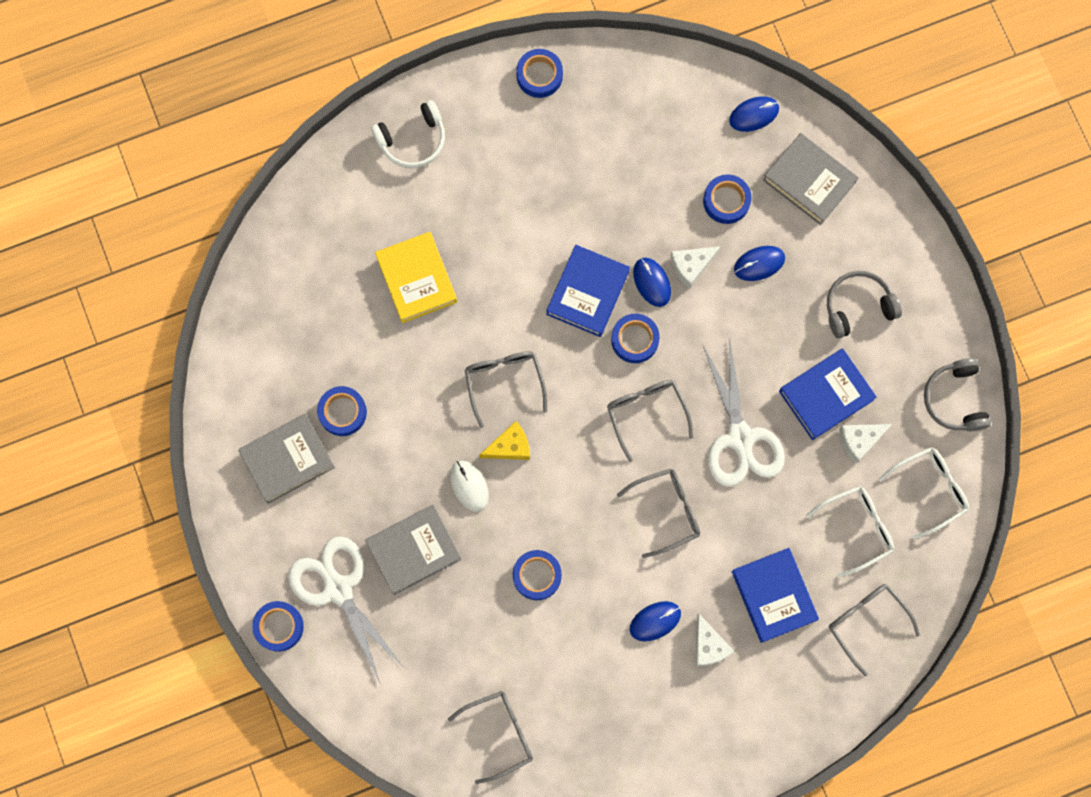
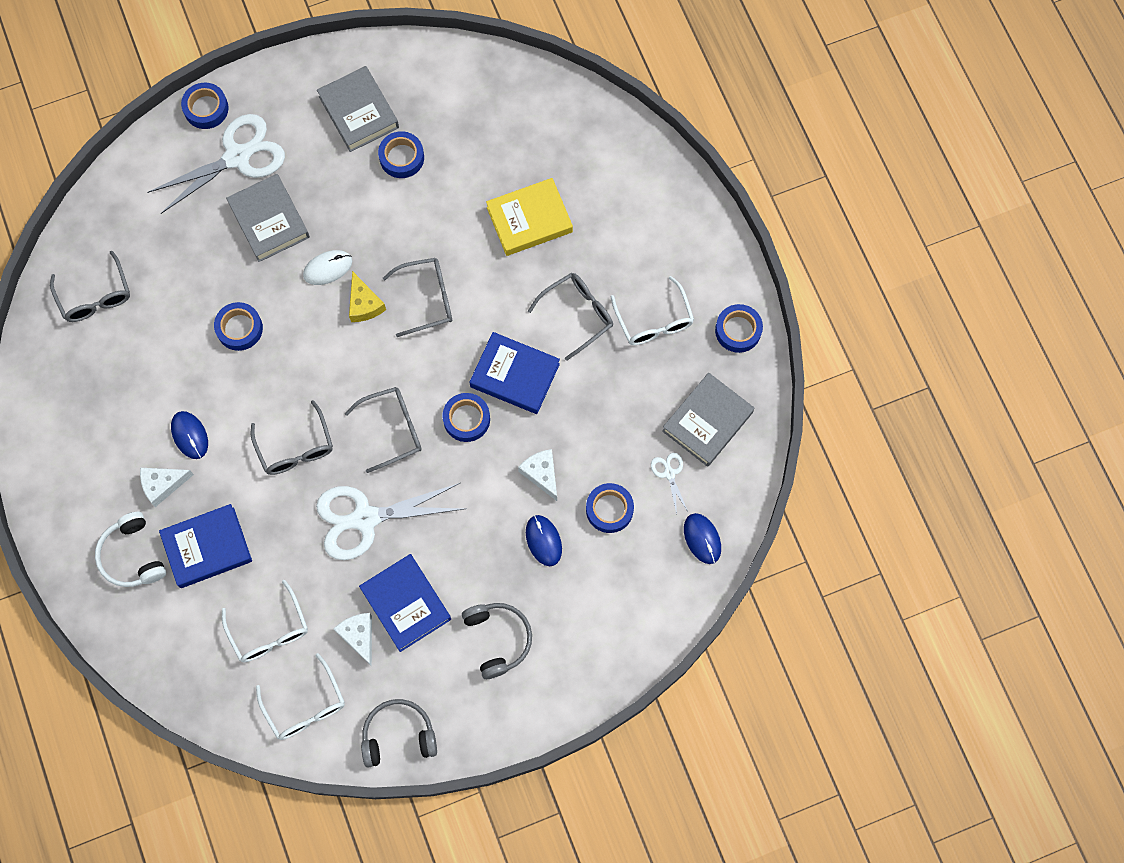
camera: 90 degrees right, 5 degrees down
white headphones [371,100,445,168] -> white headphones moved to [95,512,166,587]
blue mouse [633,258,671,307] -> none
grey book [763,133,859,225] -> grey book moved to [662,373,755,467]
grey glasses [829,584,920,676] -> grey glasses moved to [528,273,613,361]
none -> white glasses [611,276,694,345]
none -> white scissors [651,453,688,515]

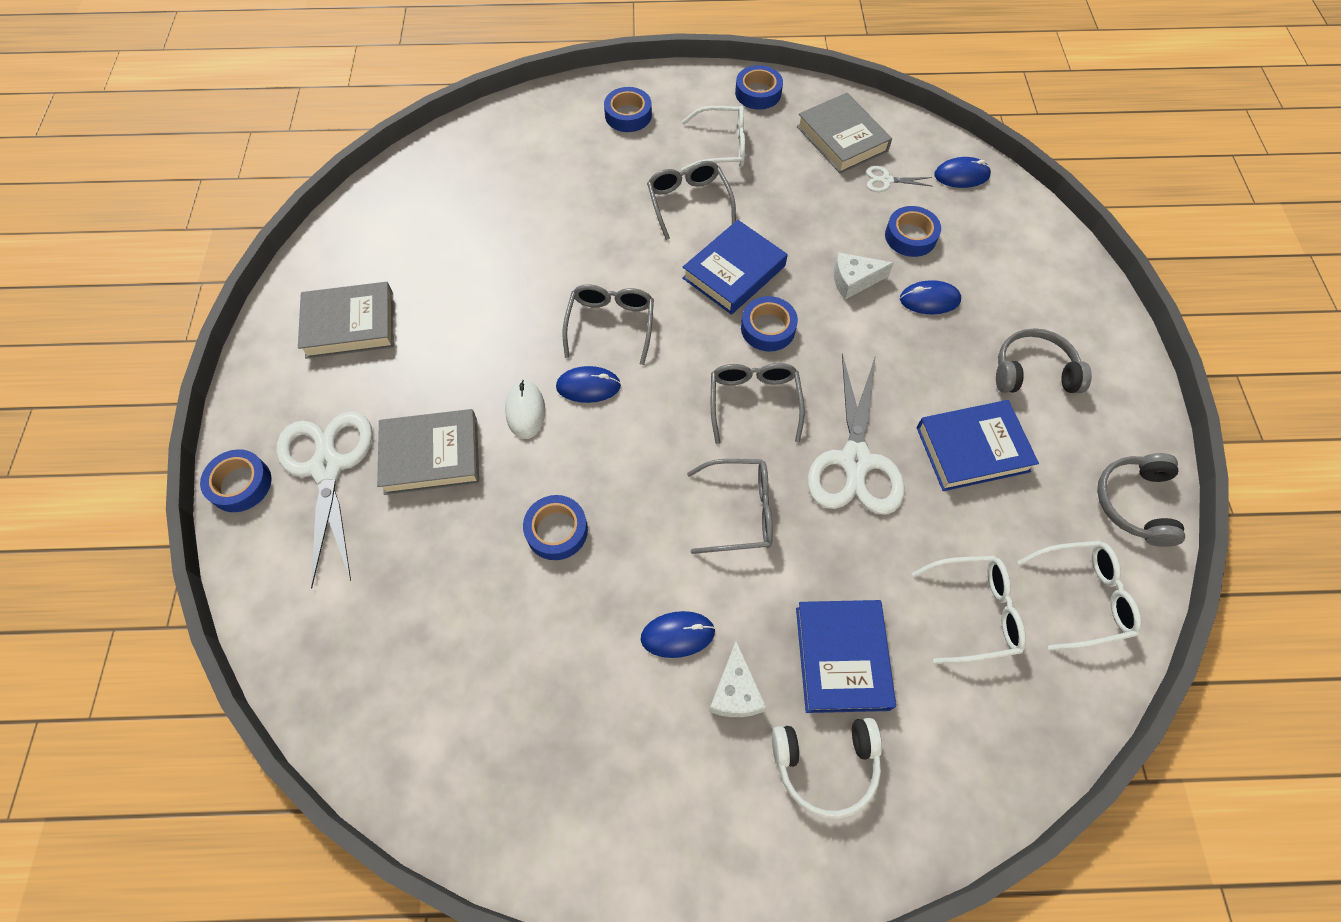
camera: 70 degrees left, 10 degrees down
grey glasses [50,250,130,322] -> none
white cheese [334,613,372,666] -> none
yellow cheese [349,271,386,322] -> blue mouse [556,366,621,403]
blue tape [378,131,424,178] -> blue tape moved to [604,87,652,132]
yellow book [486,178,573,256] -> none

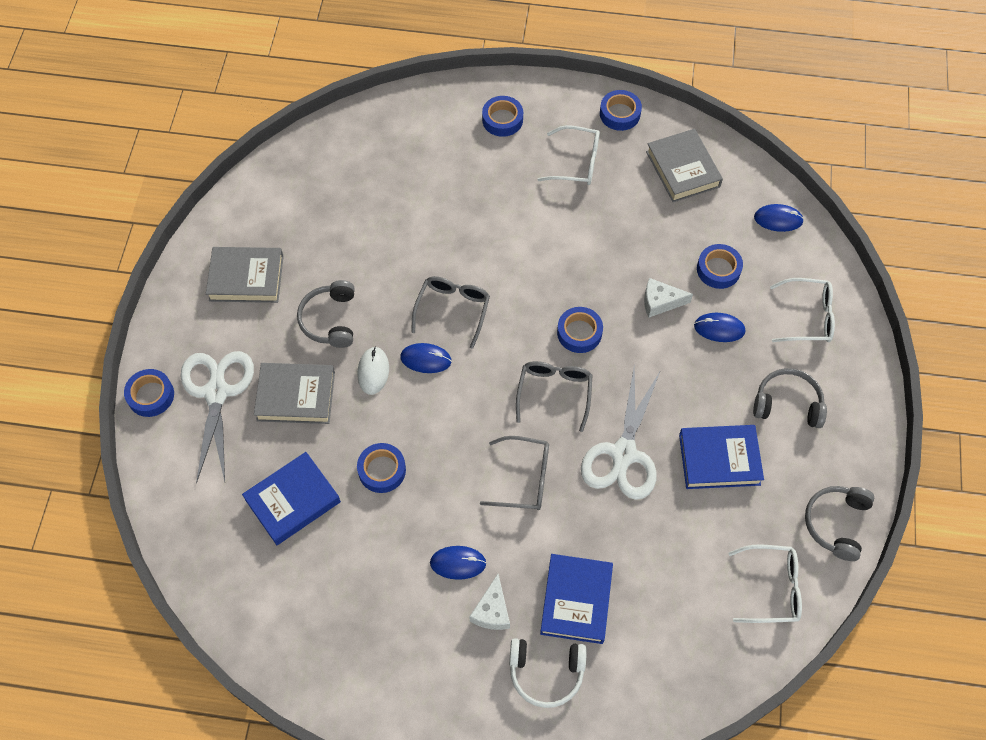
camera: 10 degrees right, 0 degrees up
grey glasses [647,161,736,240] -> none
blue book [682,220,788,315] -> blue book moved to [242,452,341,545]
white scissors [866,166,933,192] -> none
white glasses [912,556,1026,664] -> white glasses moved to [770,278,835,342]
none -> grey headphones [297,280,355,348]

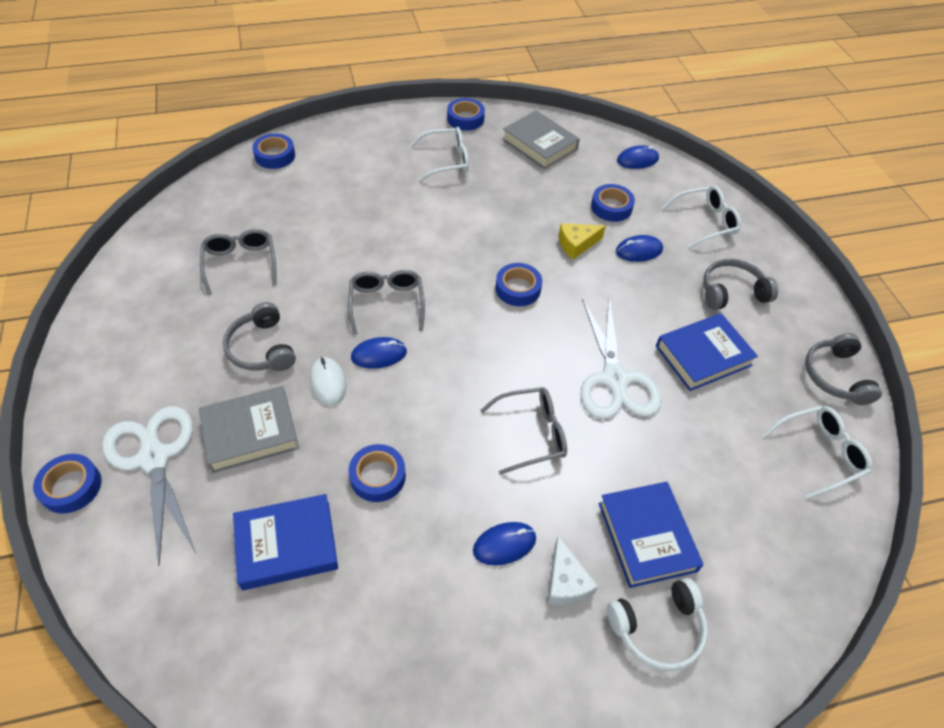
camera: 25 degrees left, 10 degrees down
grey book [206,247,284,303] -> none
blue book [242,452,341,545] -> blue book turned 45 degrees clockwise [233,494,338,590]
blue tape [482,96,523,137] -> blue tape moved to [252,133,295,169]
grey glasses [516,361,593,432] -> grey glasses moved to [200,229,276,295]
white cheese [644,278,693,318] -> yellow cheese [558,223,606,259]

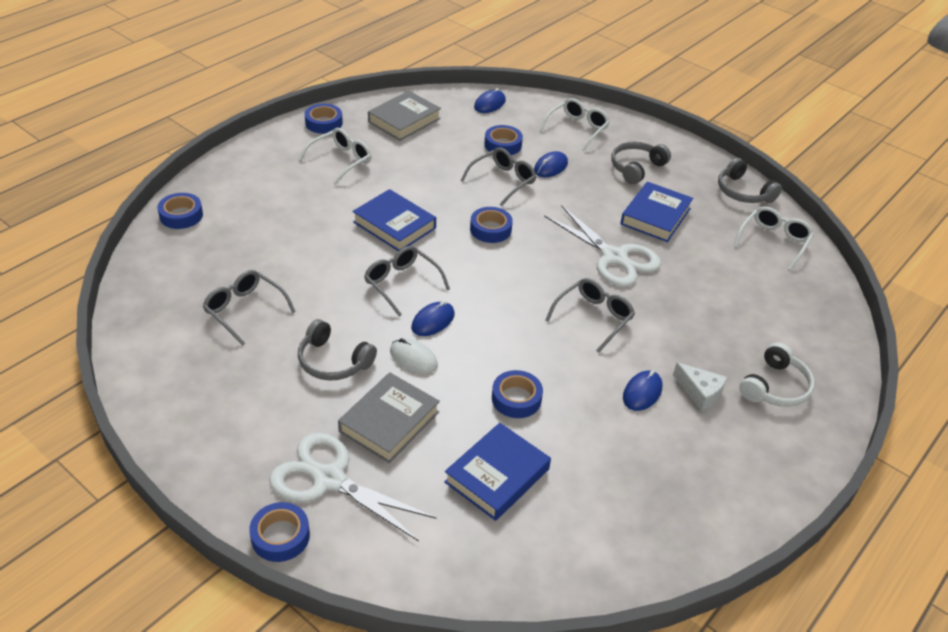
camera: 35 degrees left, 10 degrees down
grey book [502,110,580,169] -> grey book turned 60 degrees counterclockwise [368,91,441,141]
yellow cheese [558,223,606,259] -> grey glasses [460,147,536,206]
blue book [598,482,704,588] -> blue book moved to [352,189,436,251]

